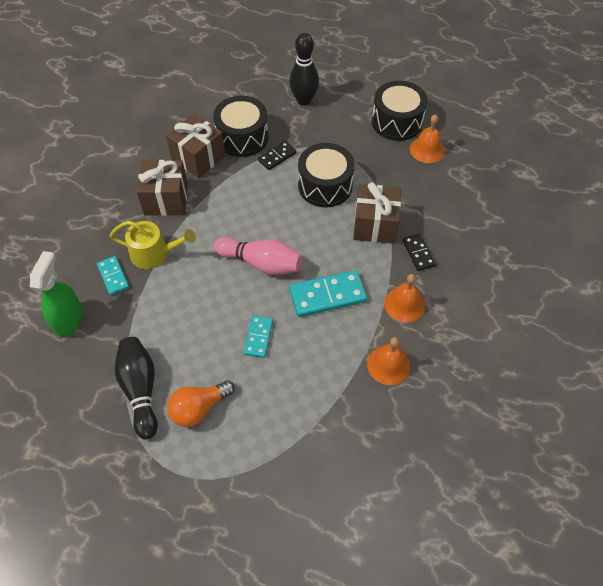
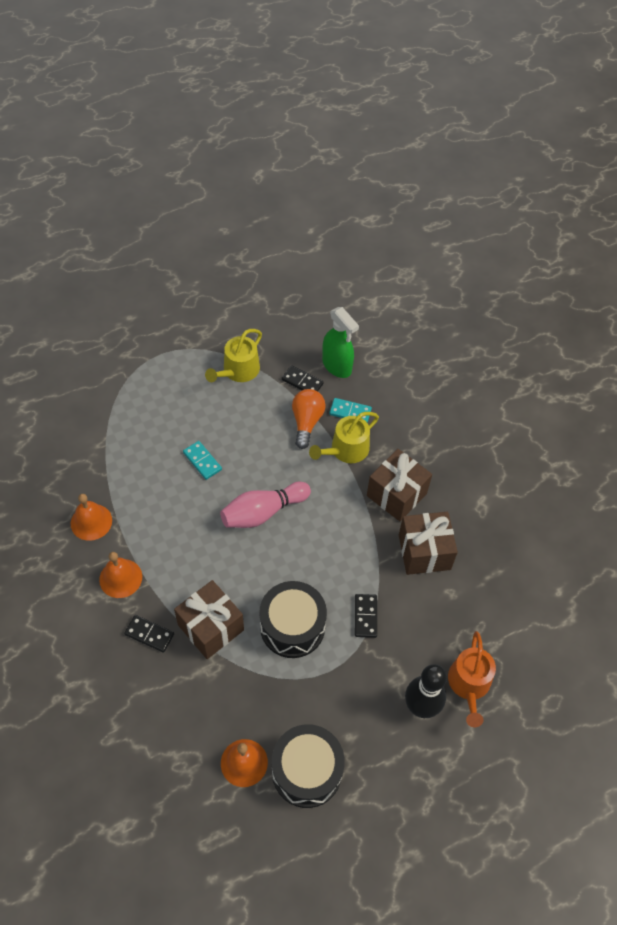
camera: 130 degrees right, 0 degrees up
black bowling pin [115,337,158,439] -> yellow watering can [205,329,262,382]
orange light bulb [167,380,235,427] -> orange light bulb moved to [292,389,326,449]
black drum [213,96,269,157] -> none
turquoise domino [289,270,367,317] -> none
none -> black domino [282,365,324,391]
none -> orange watering can [448,631,496,727]

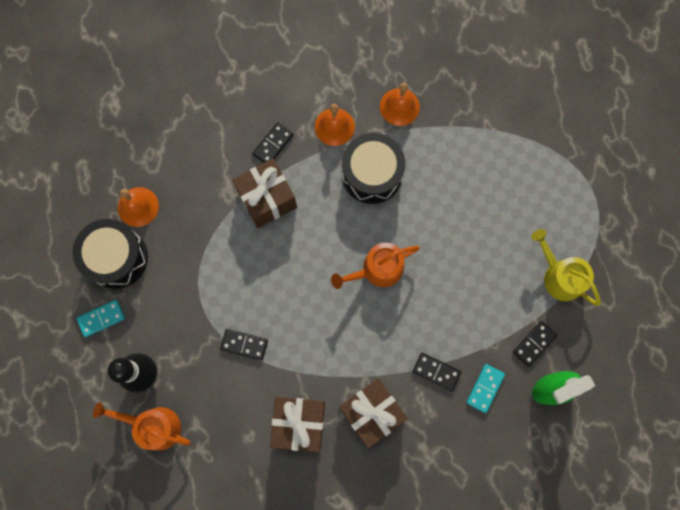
camera: 105 degrees right, 20 degrees up
turquoise domino [183,441,222,480] -> turquoise domino moved to [76,300,125,337]
pink bowling pin [220,482,311,528] -> orange watering can [331,243,420,289]
black drum [259,581,327,658] -> black drum moved to [342,133,405,204]
orange light bulb [292,389,326,449] -> none
yellow watering can [309,412,379,463] -> black domino [413,353,461,391]

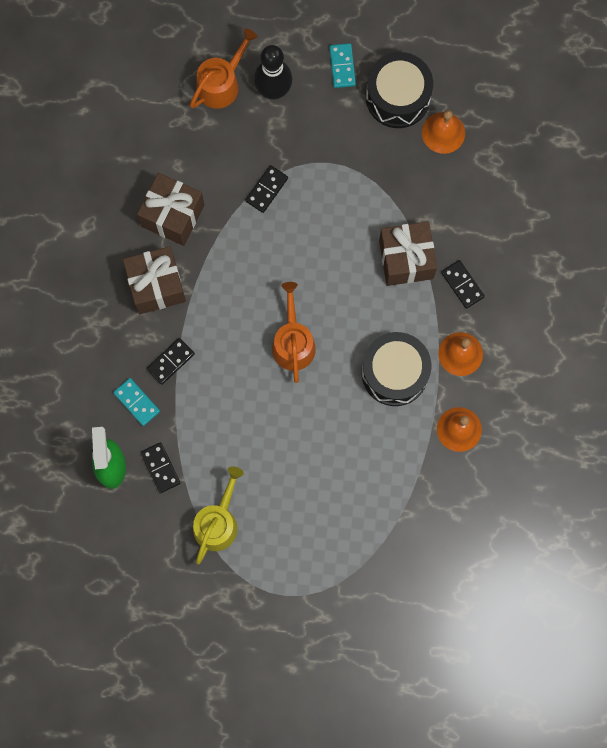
camera: 110 degrees right, 0 degrees up
yellow watering can [531,229,601,306] -> yellow watering can turned 45 degrees counterclockwise [193,466,244,564]

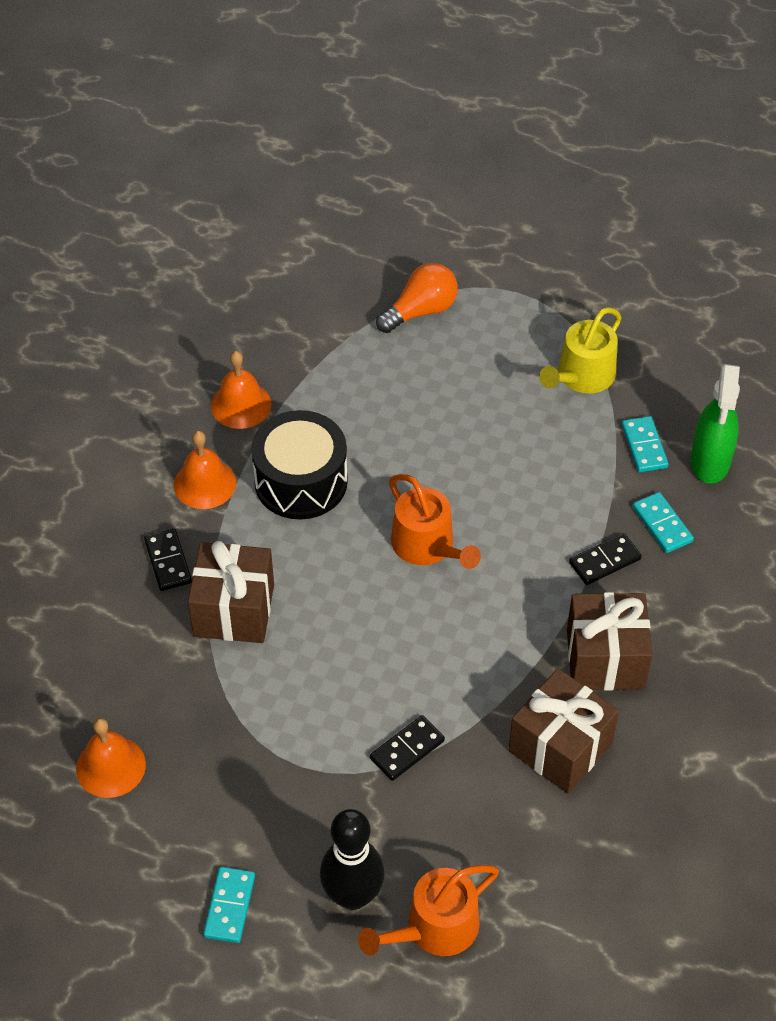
camera: 165 degrees left, 25 degrees down
black domino [141,442,181,493] -> turquoise domino [622,416,669,472]
orange watering can [272,282,316,383] -> orange watering can turned 45 degrees counterclockwise [389,474,481,569]
black drum [366,52,433,128] -> none
none -> orange light bulb [376,263,458,333]

